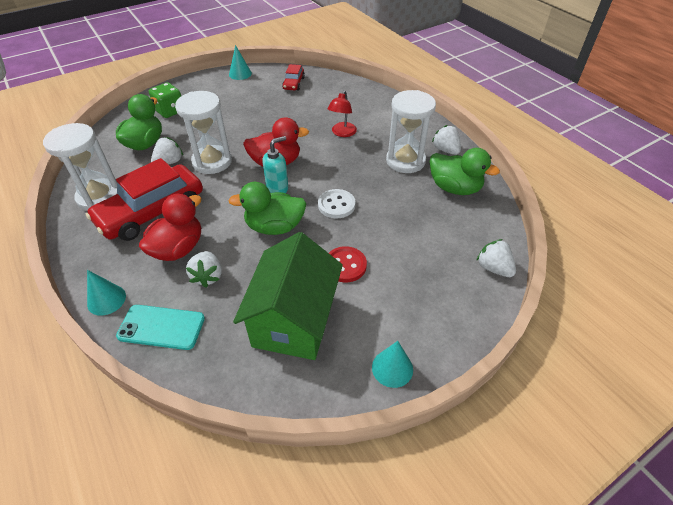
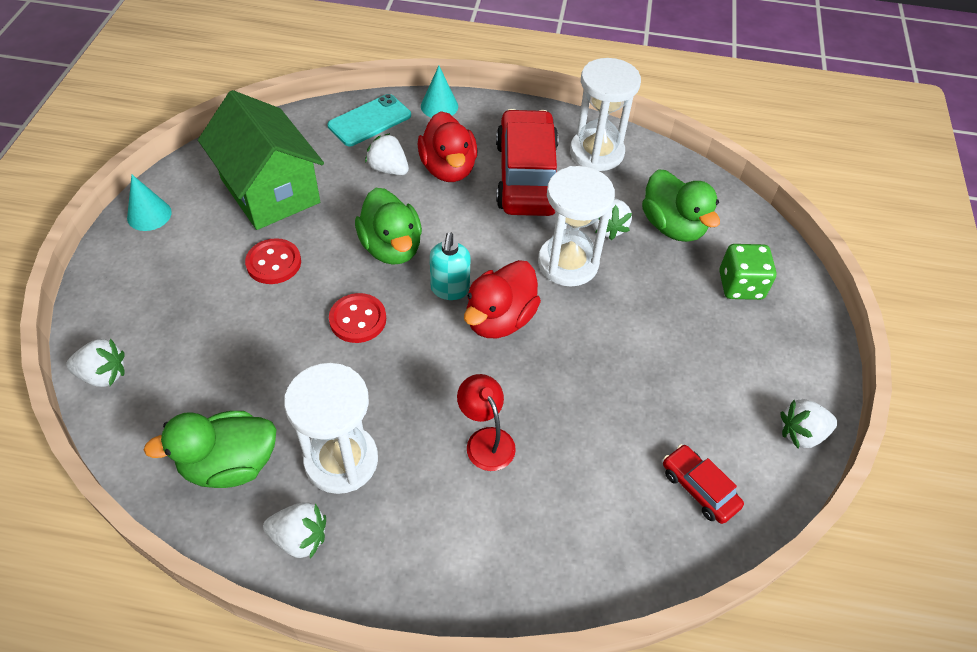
camera: 130 degrees right, 5 degrees up
green duck [228,182,307,235] -> green duck turned 120 degrees clockwise [355,188,422,265]
turquoise cone [229,45,252,80] -> white strawberry [780,399,838,449]
white button [318,189,356,218] -> red button [329,293,386,343]

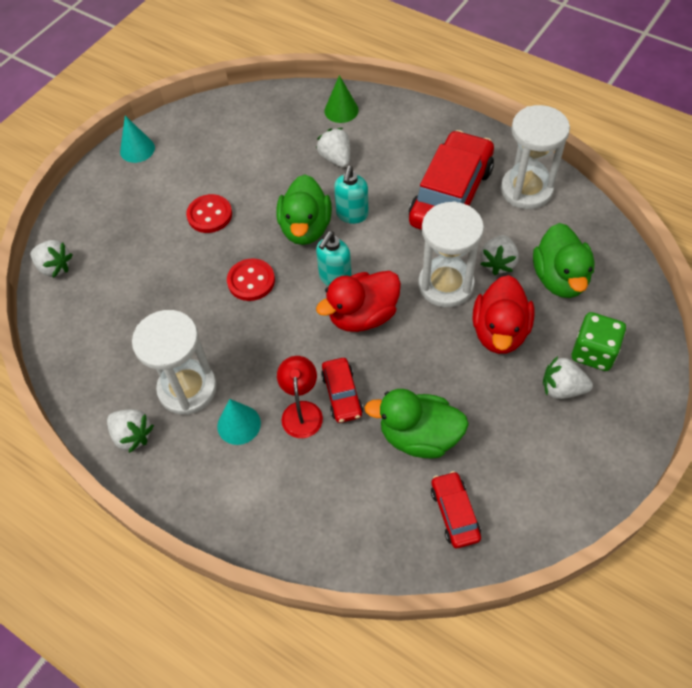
camera: 30 degrees right, 5 degrees up
green duck [144,411,276,488] -> green duck moved to [364,389,469,459]
green house [198,90,324,230] -> none
turquoise phone [327,94,411,146] -> green cone [324,75,359,123]
red duck [417,111,477,182] -> red duck moved to [473,275,534,354]
turquoise cone [421,66,458,118] -> turquoise cone moved to [217,399,261,445]
white strawberry [780,399,838,449] -> white strawberry moved to [543,356,593,399]
none -> red car [321,358,363,423]
none -> turquoise soap dispenser [334,166,369,224]

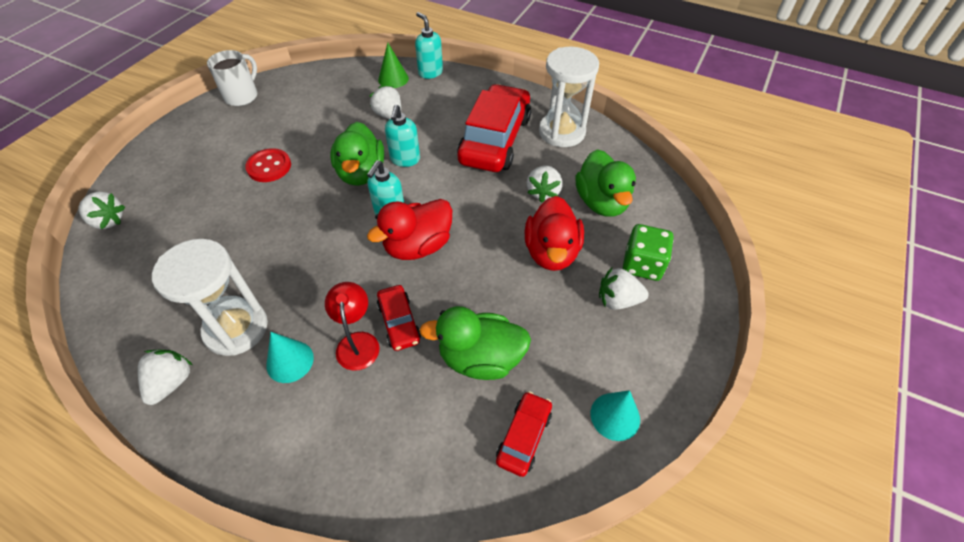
camera: 10 degrees left, 5 degrees down
white strawberry [107,409,154,453] -> white strawberry turned 105 degrees counterclockwise [138,350,193,405]
turquoise cone [120,116,155,163] -> turquoise cone moved to [591,390,640,441]
red button [227,258,275,301] -> none
white hourglass [418,201,484,307] -> none
red car [431,471,481,548] -> red car turned 45 degrees clockwise [496,391,552,477]
none -> white mug [207,50,258,106]
none -> turquoise soap dispenser [415,12,443,79]

